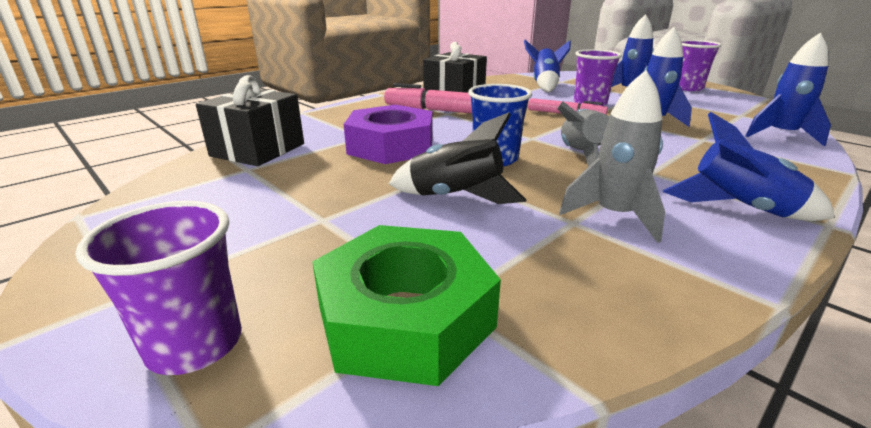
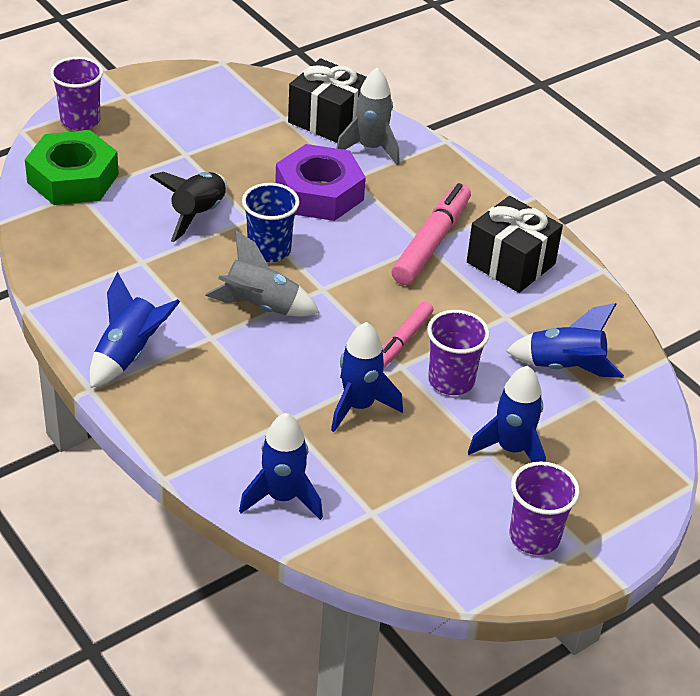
camera: 95 degrees right, 15 degrees up
grey rocket [559,70,665,243] -> grey rocket moved to [336,68,400,165]

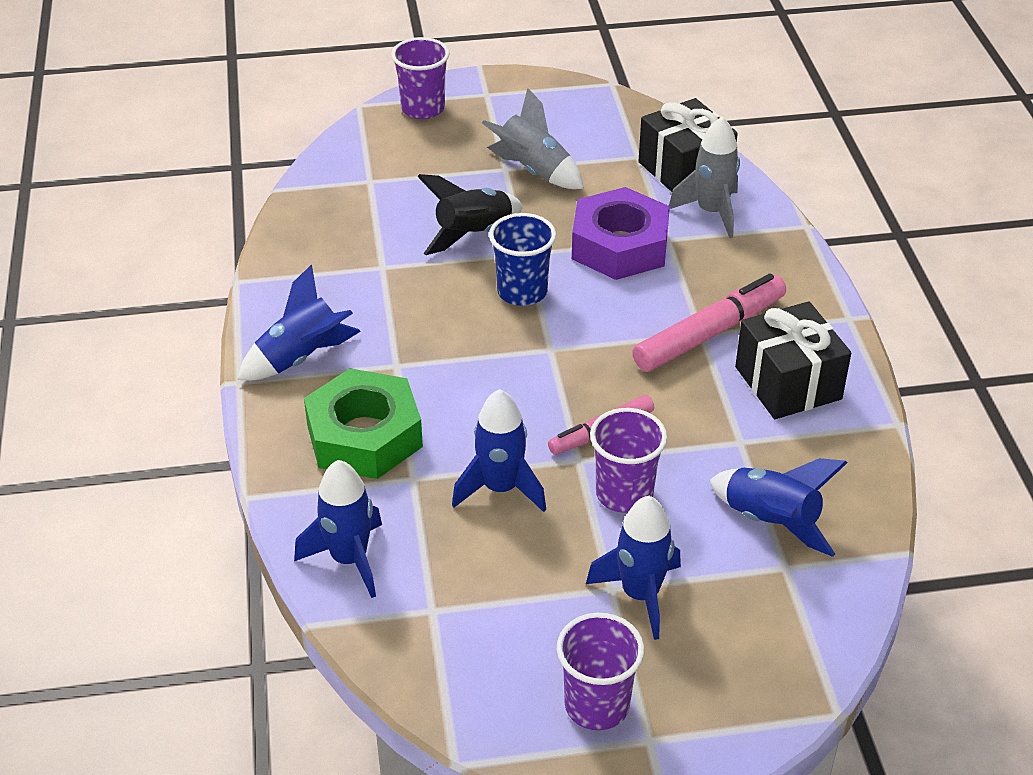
camera: 30 degrees right, 0 degrees up
green nut [25,130,119,205] -> green nut moved to [304,368,423,479]
grey rocket [205,231,319,316] -> grey rocket moved to [482,88,584,189]

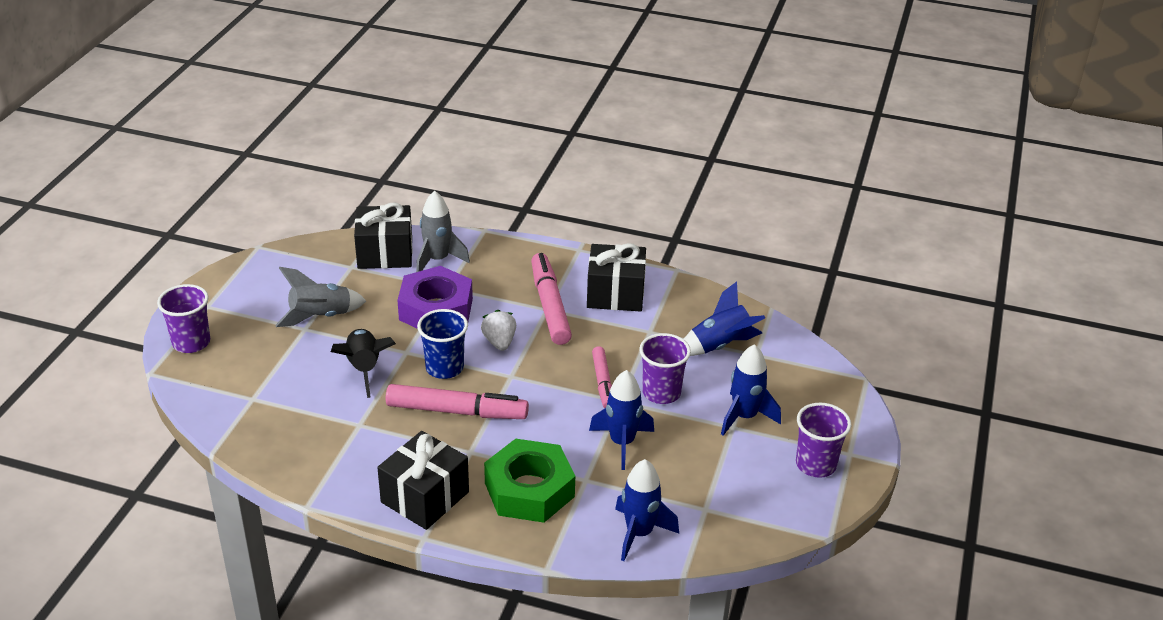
camera: 65 degrees left, 5 degrees down
blue rocket [237,264,361,381] -> black gift [377,431,469,530]
none -> pink marker [386,384,529,419]
none -> white strawberry [481,310,516,351]

